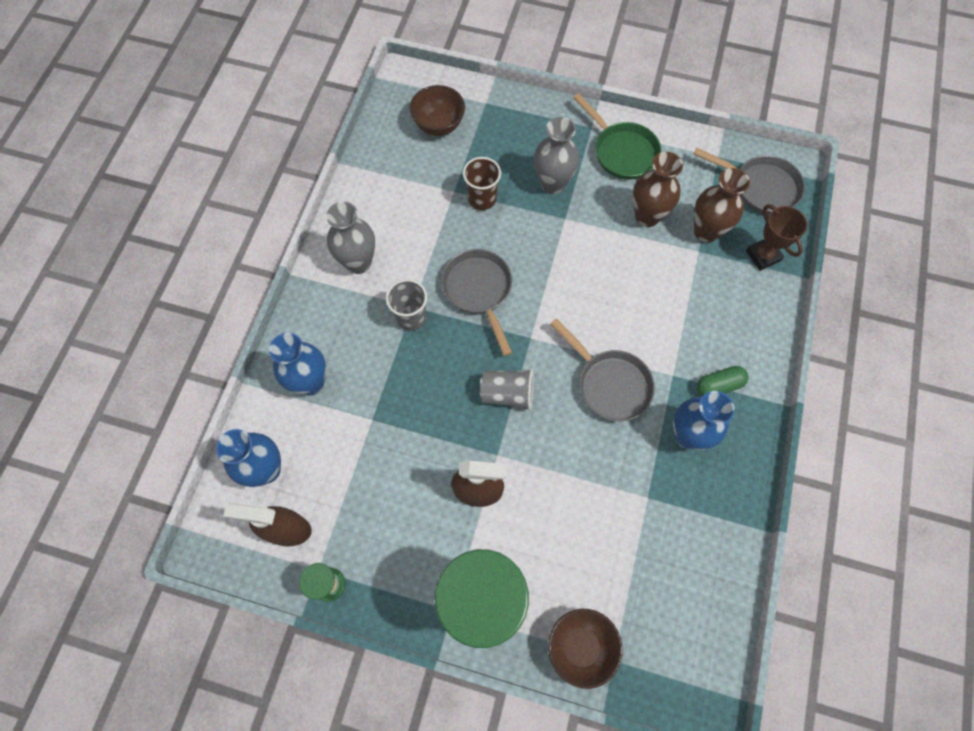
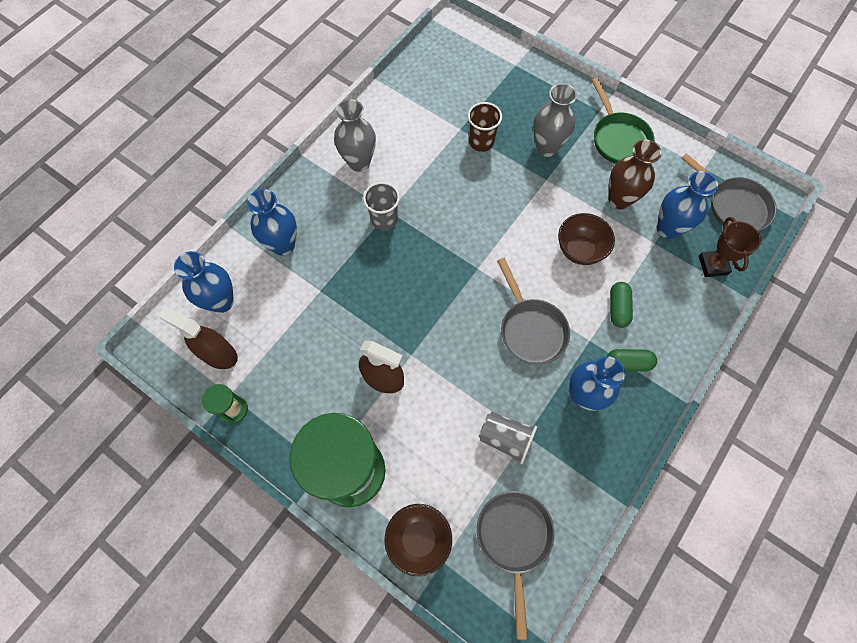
camera: 20 degrees right, 0 degrees up
brown bowl [409,85,465,136] -> brown bowl moved to [558,213,615,265]
grey pan [441,249,512,356] -> grey pan moved to [477,491,554,639]
grey cup [480,369,534,410] -> grey cup moved to [479,412,537,464]
brown vase [694,168,750,243] -> blue vase [657,171,718,239]
none -> green capsule [610,282,633,328]

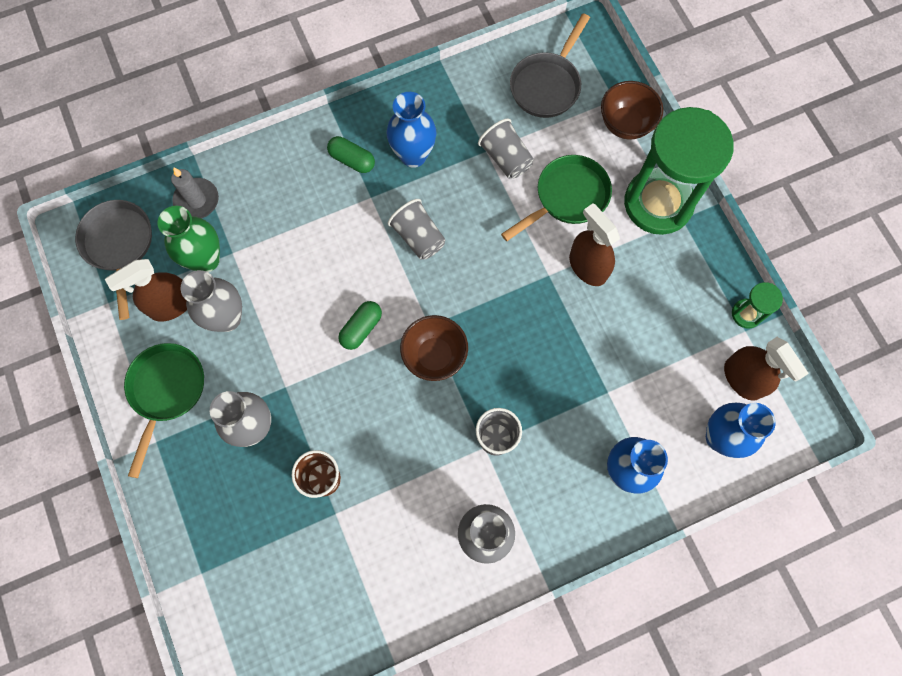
camera: 150 degrees left, 5 degrees up
grey pan [497,258,570,364] -> grey cup [388,199,446,260]
brown bowl [558,213,615,265] -> brown bowl moved to [400,315,468,381]
brown vase [609,139,662,209] -> grey vase [181,270,242,332]
green capsule [610,282,633,328] -> green capsule moved to [338,301,382,350]
blue vase [657,171,718,239] -> green vase [158,206,220,272]
brown trophy [699,217,761,277] -> grey candle [171,167,219,218]
none -> brown spray bottle [105,259,187,322]
none -> green pan [501,155,612,241]

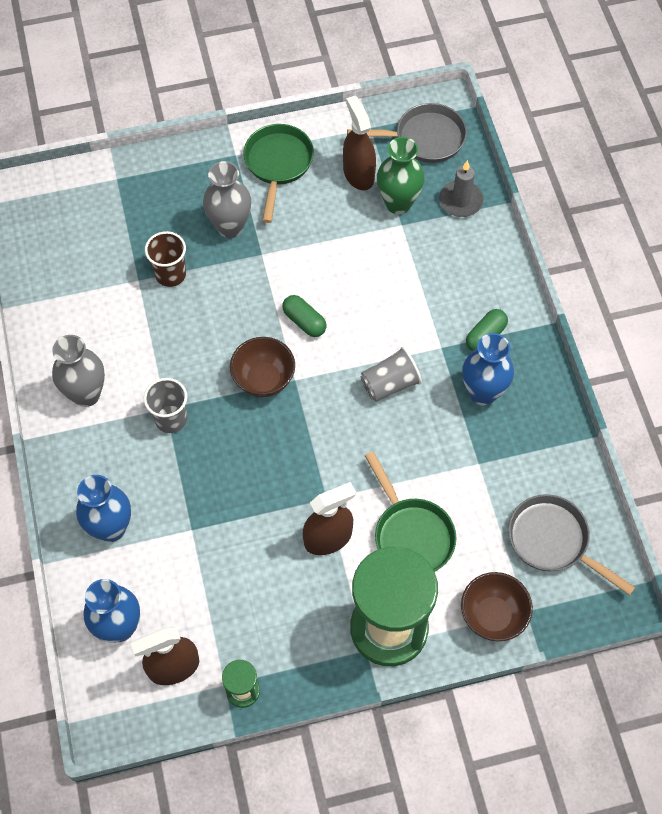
camera: 100 degrees right, 10 degrees down
green pan [124,343,204,478] -> green pan turned 105 degrees counterclockwise [244,124,314,223]
grey vase [181,270,242,332] -> none
grey cup [478,118,534,179] -> none

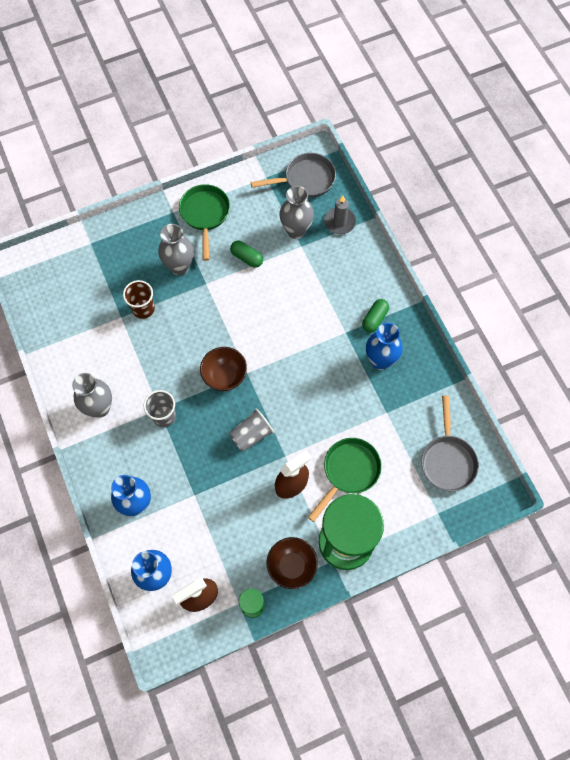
camera: 10 degrees left, 5 degrees up
green capsule [282,295,326,337] -> green capsule moved to [230,240,263,268]
brown spray bottle [343,95,376,190] -> none
grey cup [361,347,422,402] -> grey cup moved to [229,408,274,451]
green pan [365,451,456,572] -> green pan turned 105 degrees counterclockwise [308,438,382,522]
green vase [377,137,425,214] -> grey vase [279,186,314,239]
brown bowl [461,572,533,641] -> brown bowl moved to [267,537,318,589]
grey pan [508,494,636,596] -> grey pan turned 120 degrees counterclockwise [421,396,479,491]

